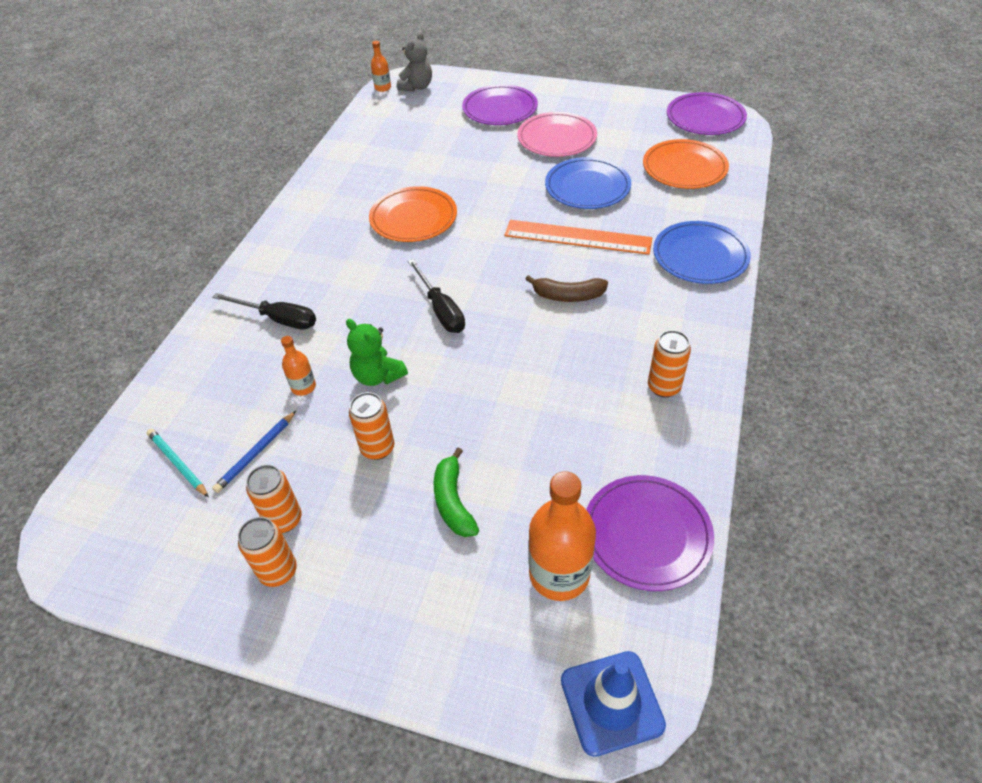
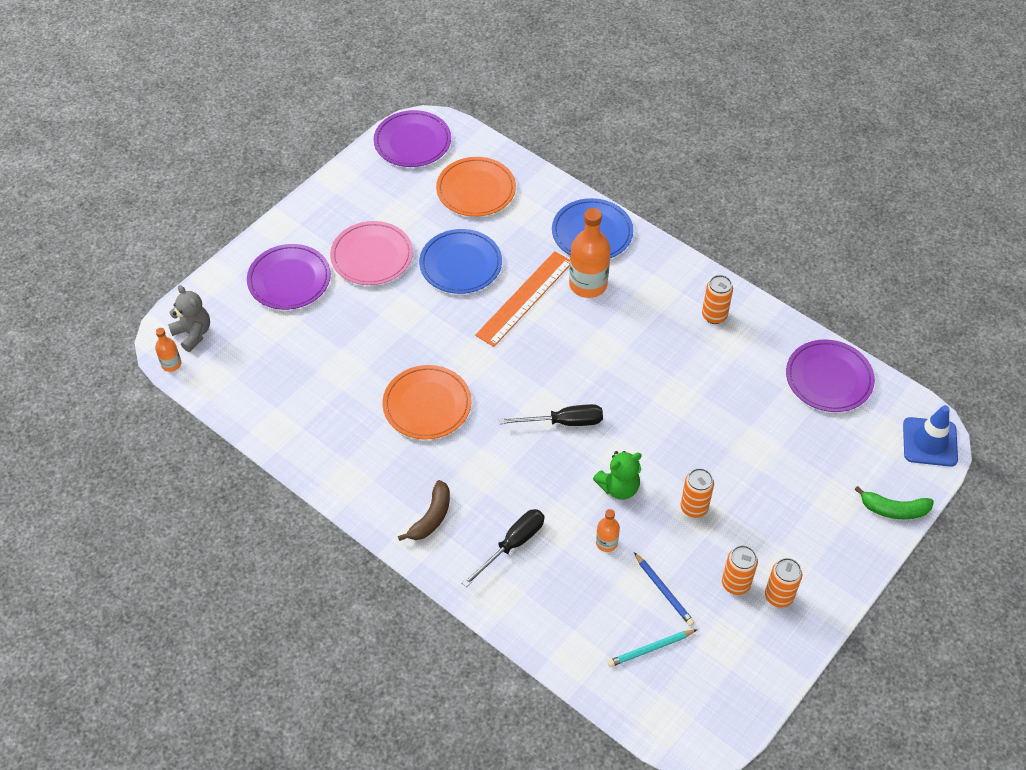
camera: 70 degrees left, 5 degrees up
green banana [434,447,479,537] -> green banana moved to [854,486,934,519]
brown banana [525,275,608,302] -> brown banana moved to [398,480,450,541]
orange bottle [528,471,596,601] -> orange bottle moved to [569,208,611,298]

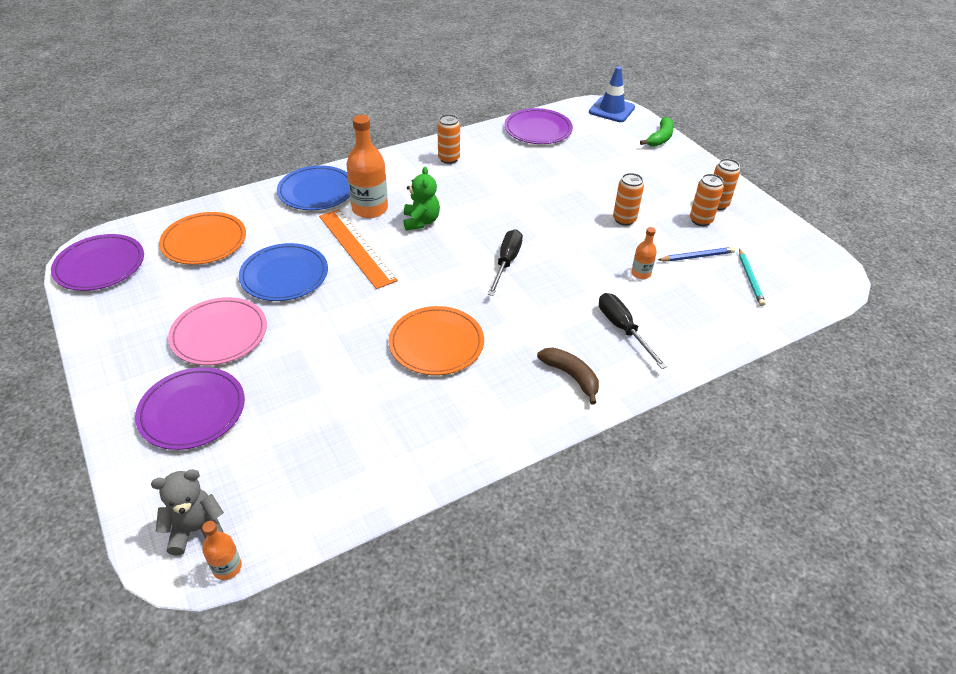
camera: 70 degrees left, 10 degrees down
green teddy bear [593,451,642,500] -> green teddy bear moved to [404,166,440,231]

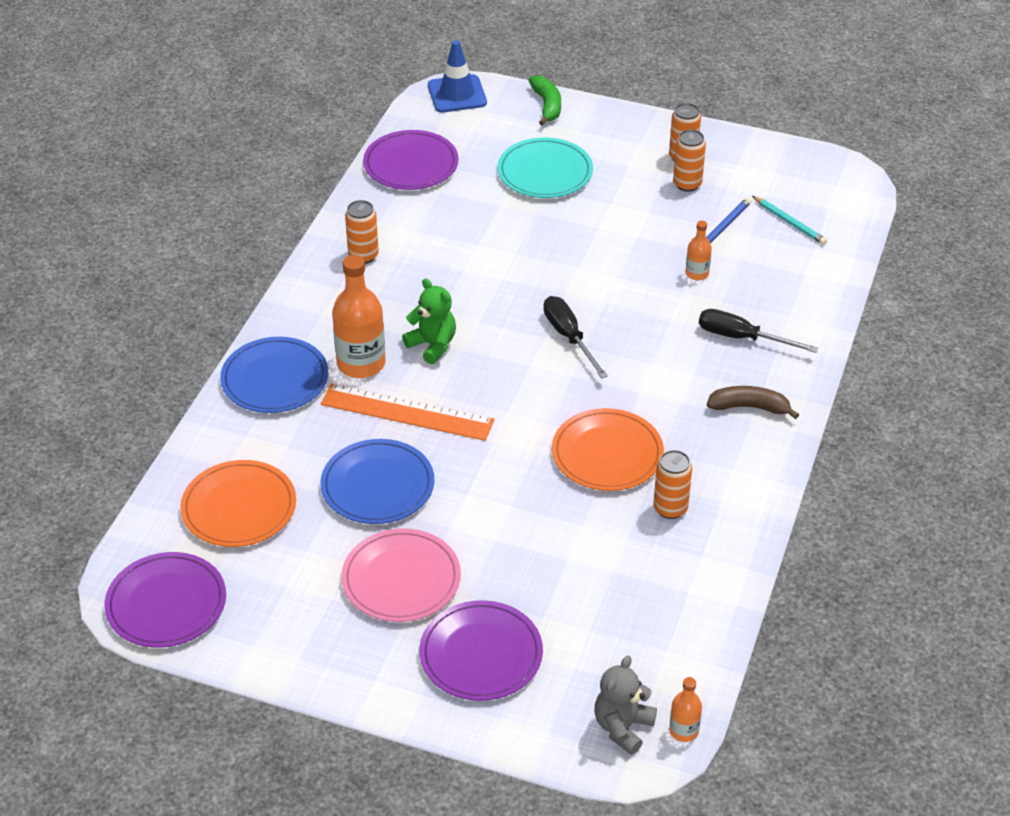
camera: 40 degrees left, 0 degrees up
orange can [613,173,644,226] -> orange can moved to [653,450,692,519]
none -> turquoise plate [497,137,593,198]

